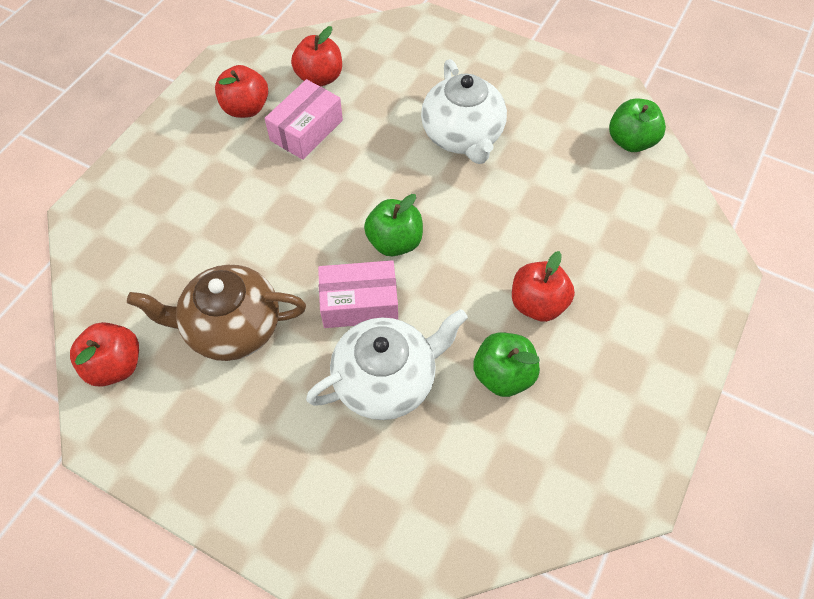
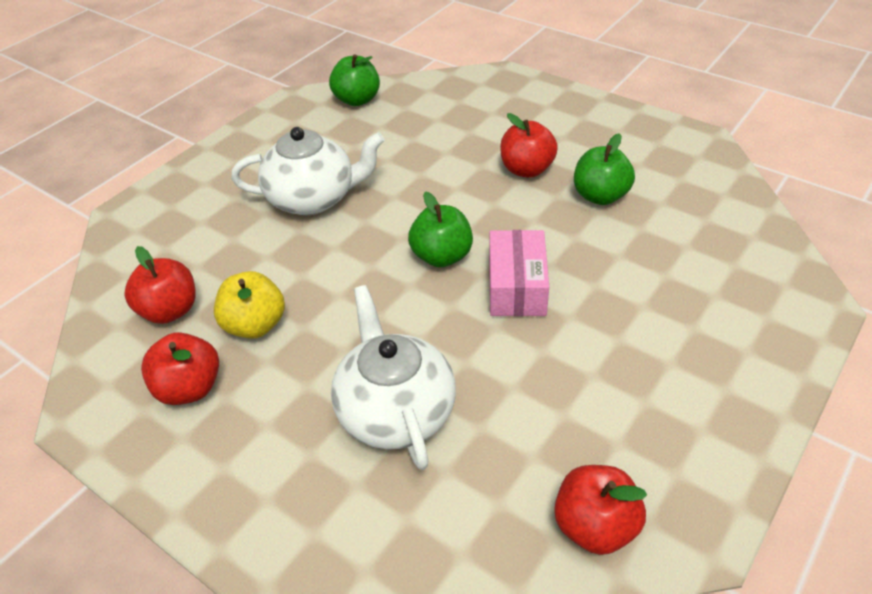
camera: 80 degrees left, 15 degrees down
brown teapot [127,265,306,361] -> none
pink box [264,79,343,160] -> yellow apple [214,271,285,339]
white teapot [306,309,468,420] -> white teapot moved to [331,285,456,470]

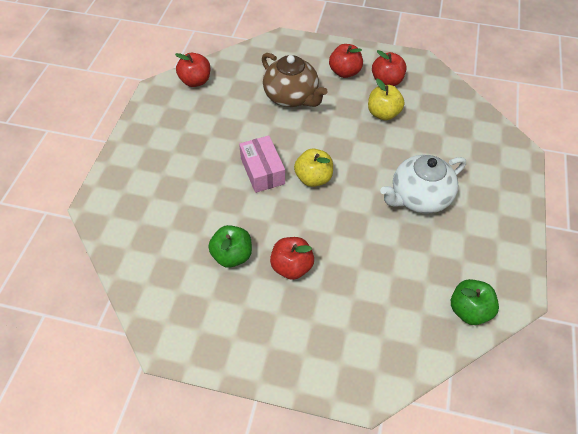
camera: 155 degrees right, 10 degrees up
red apple [124,246,196,324] -> red apple moved to [329,44,363,78]
white teapot [331,285,456,470] -> brown teapot [262,53,328,107]
green apple [408,191,473,267] -> yellow apple [294,148,333,187]

